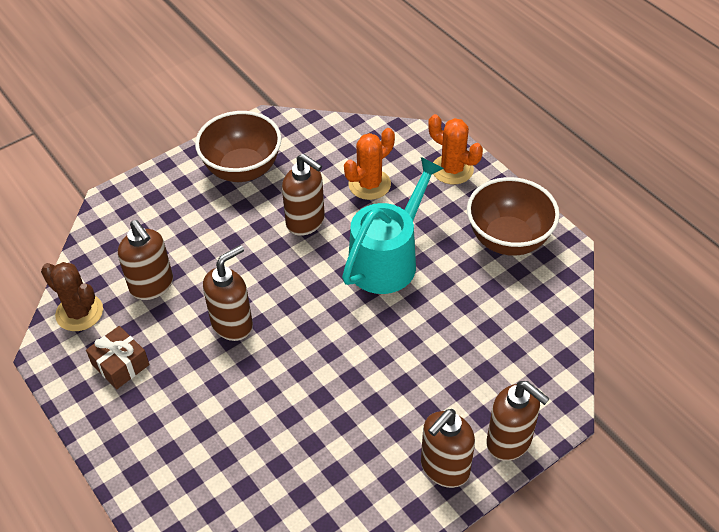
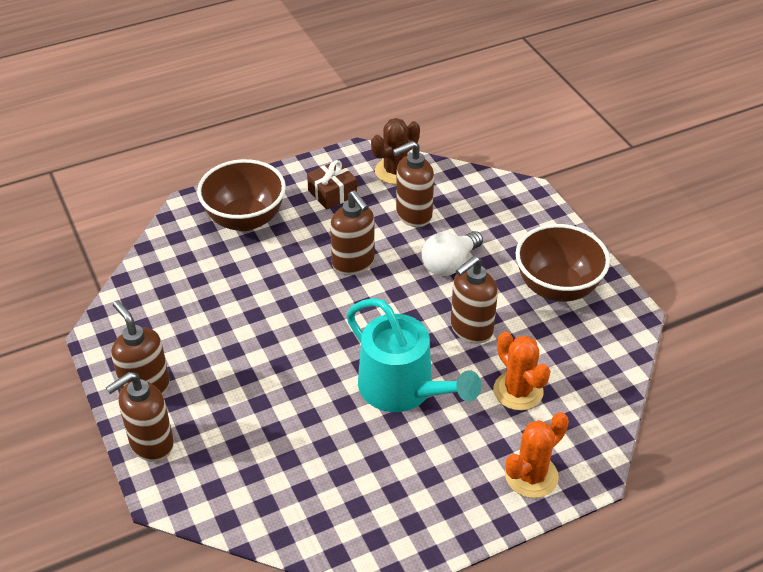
camera: 100 degrees right, 5 degrees down
brown bowl [467,177,560,256] -> brown bowl moved to [197,159,286,231]
none -> white light bulb [421,231,483,276]

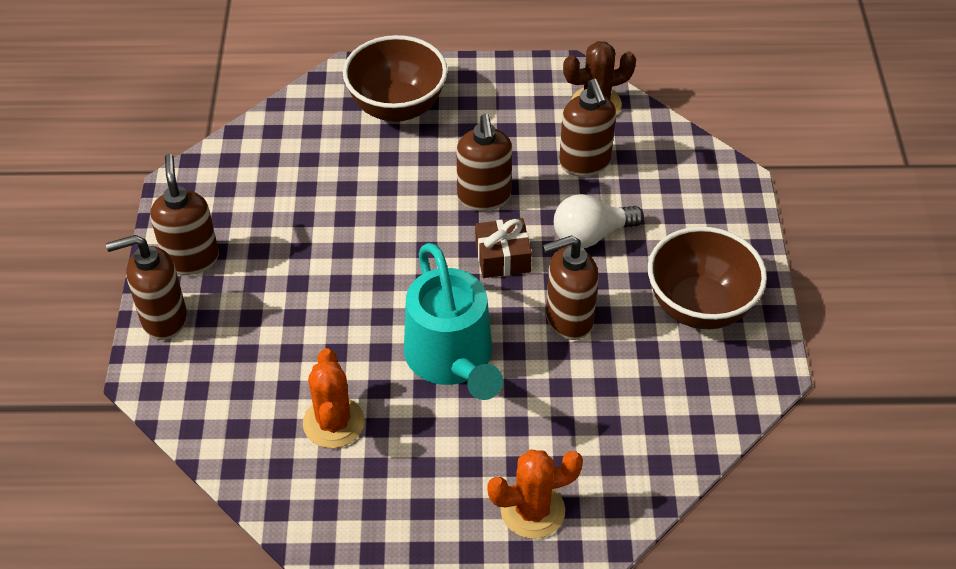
camera: 25 degrees right, 5 degrees up
brown gift [307,160,357,210] -> brown gift moved to [475,218,532,278]
brown soap dispenser [392,141,434,227] -> brown soap dispenser turned 105 degrees counterclockwise [559,79,616,177]
orange cactus [493,332,551,410] -> orange cactus moved to [303,348,365,448]

